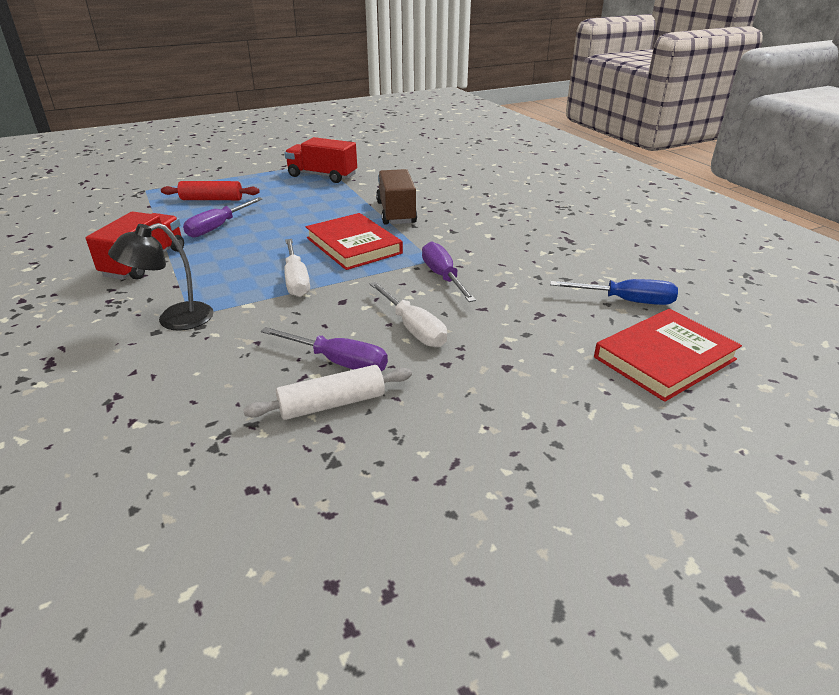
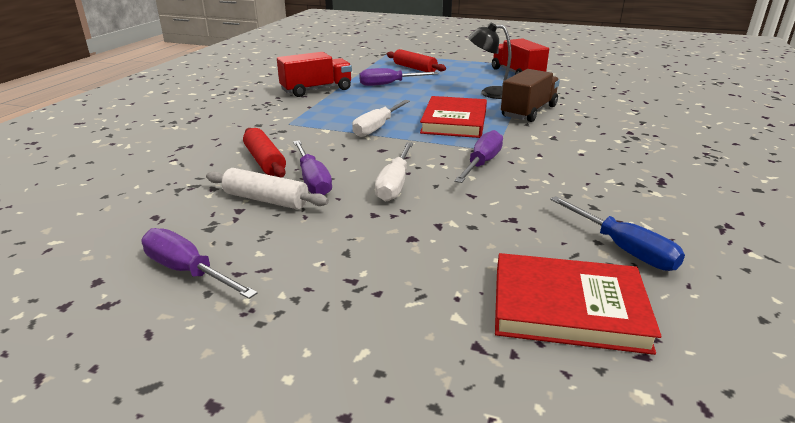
camera: 45 degrees right, 5 degrees down
black lamp [108,223,214,331] -> black lamp moved to [468,22,512,99]
none -> purple screwdriver [141,228,257,299]
none -> red rolling pin [243,128,286,178]

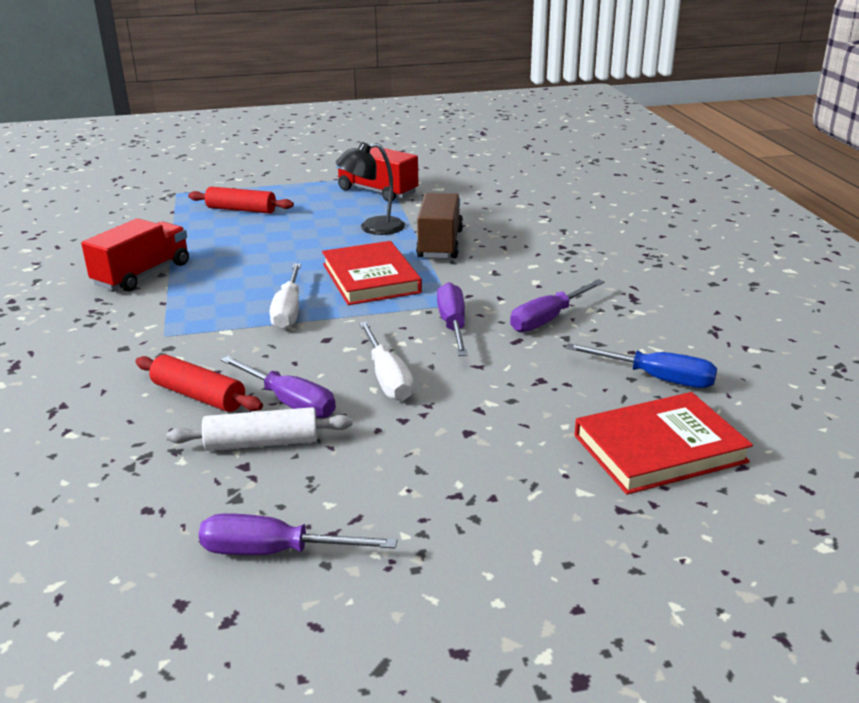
camera: 30 degrees left, 0 degrees up
purple screwdriver [359,68,438,86] -> purple screwdriver moved to [510,279,605,332]

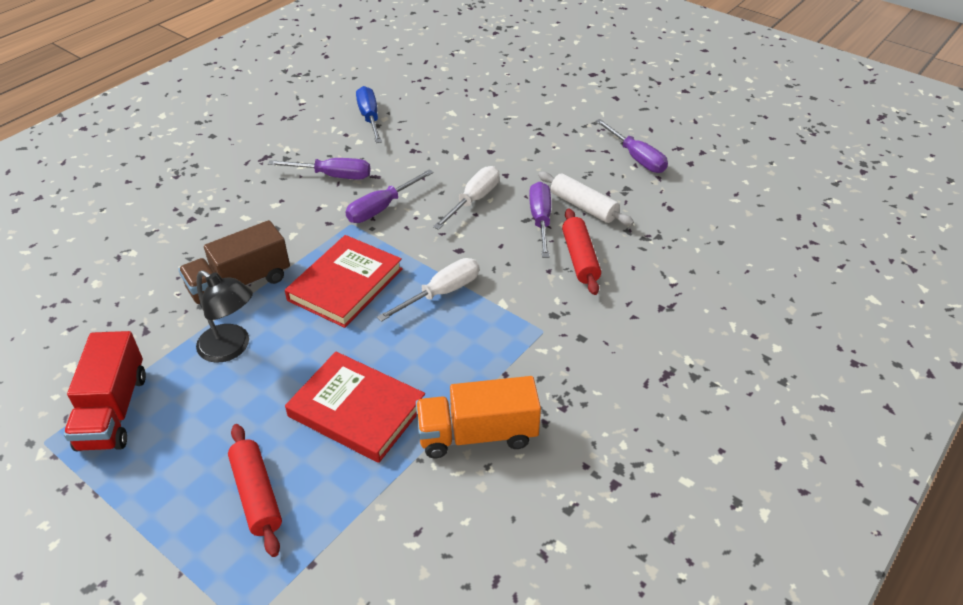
camera: 130 degrees left, 15 degrees up
red truck [81,218,189,292] -> orange truck [416,376,541,458]
red book [575,392,753,495] -> red book moved to [285,352,425,463]

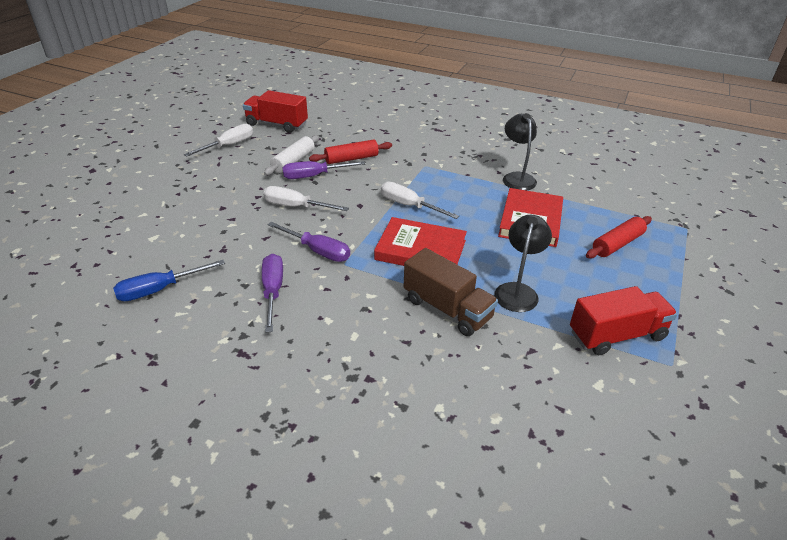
camera: 105 degrees left, 5 degrees down
orange truck [416,376,541,458] -> black lamp [503,113,537,190]
purple screwdriver [595,119,668,173] -> white screwdriver [184,124,253,157]
none -> red truck [243,90,308,133]

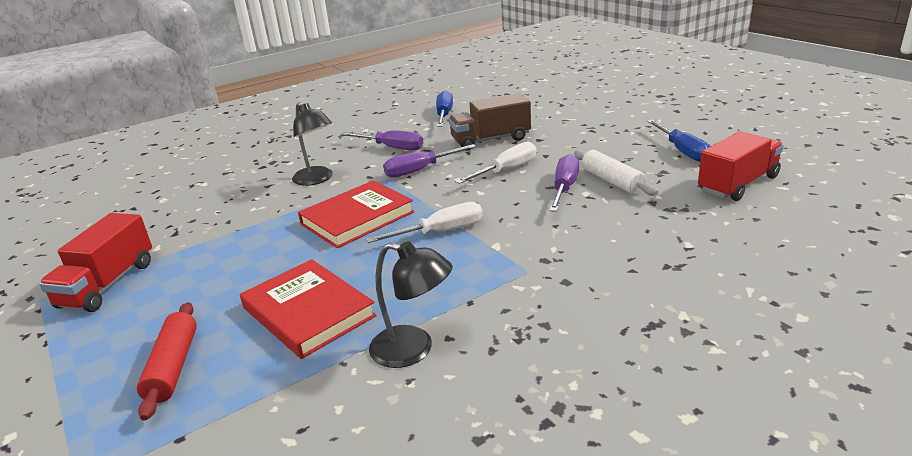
camera: 125 degrees right, 10 degrees down
white screwdriver [184,124,253,157] -> blue screwdriver [647,120,711,162]
red rolling pin [309,139,392,164] -> none
brown truck [403,248,498,336] -> brown truck moved to [449,93,531,150]
black lamp [494,215,552,312] -> black lamp moved to [292,102,333,186]

